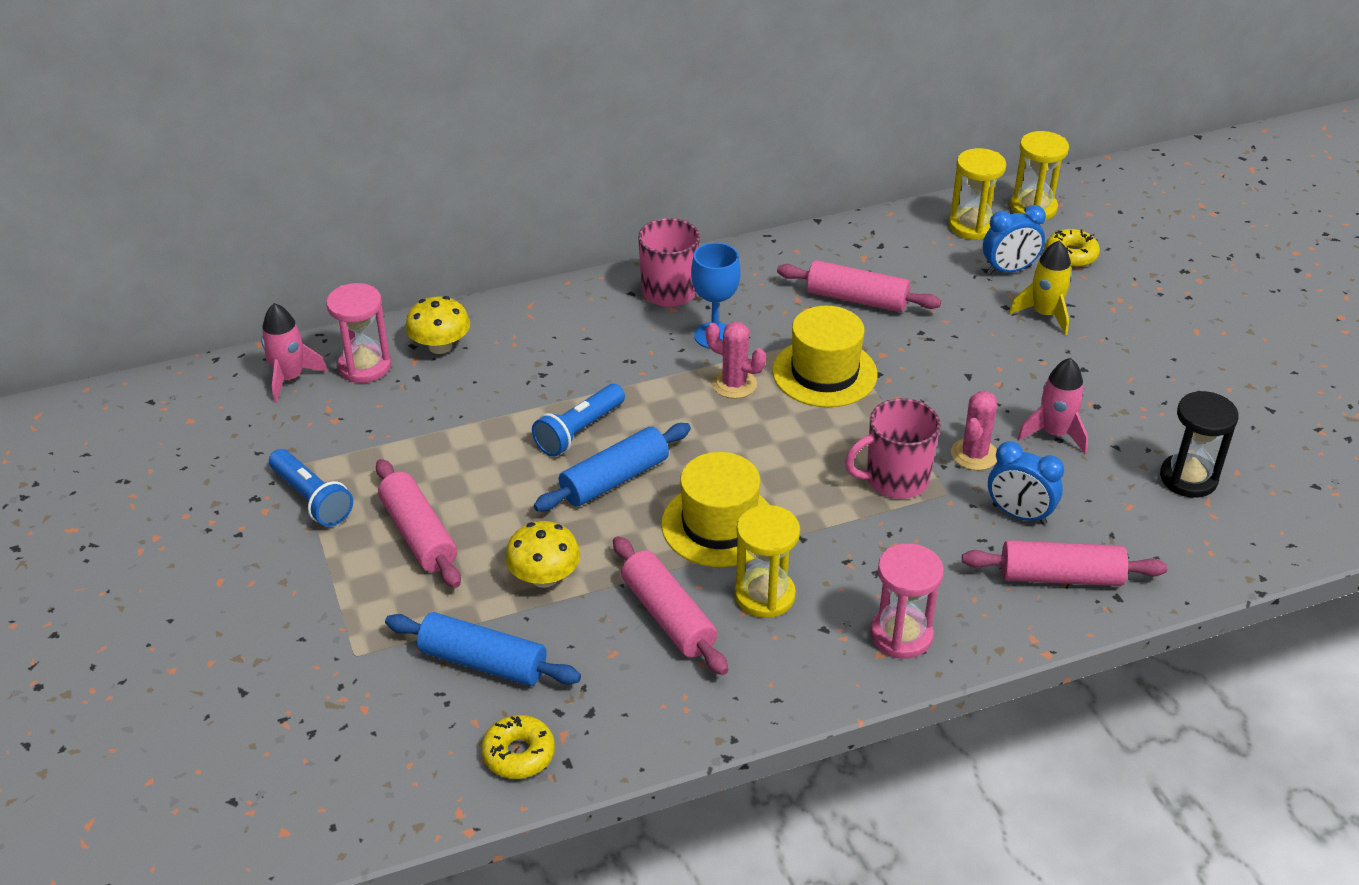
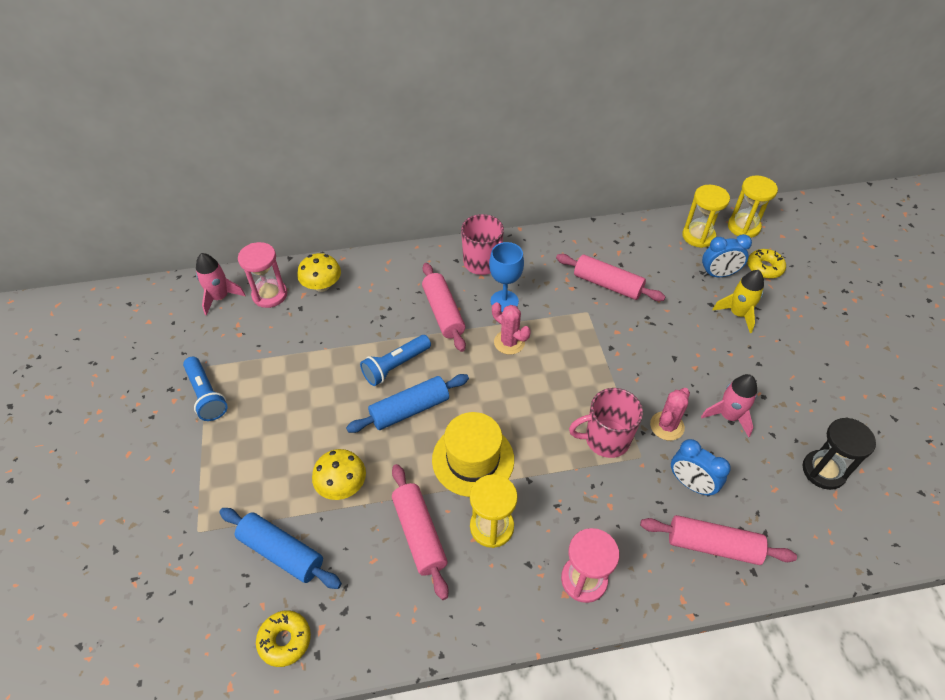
camera: 10 degrees right, 10 degrees up
pink rolling pin [376,459,461,588] -> pink rolling pin moved to [422,263,466,352]
yellow hat [772,306,877,407] -> none

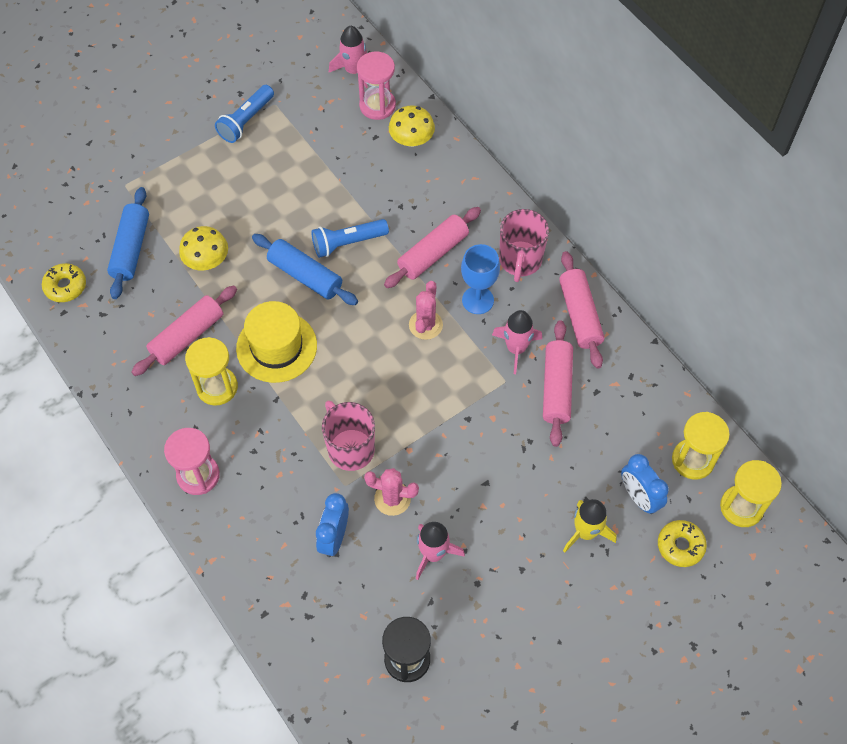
camera: 65 degrees right, 10 degrees up
blue flashlight [360,335,431,386] -> blue flashlight turned 45 degrees counterclockwise [312,219,389,258]
pink rolling pin [640,515,797,565] -> pink rolling pin moved to [559,251,604,369]
none -> pink rocket [492,310,542,374]

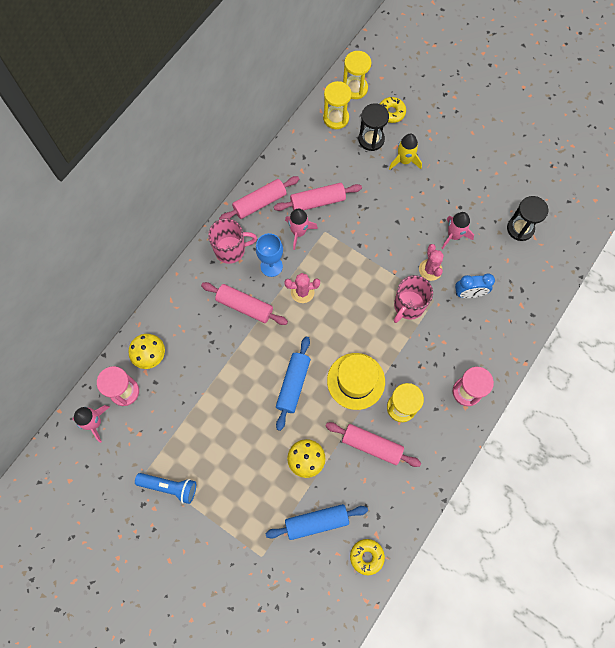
camera: 110 degrees left, 10 degrees up
blue flashlight [312,219,389,258] -> none
blue clock [621,454,669,514] -> black hourglass [358,103,389,151]

